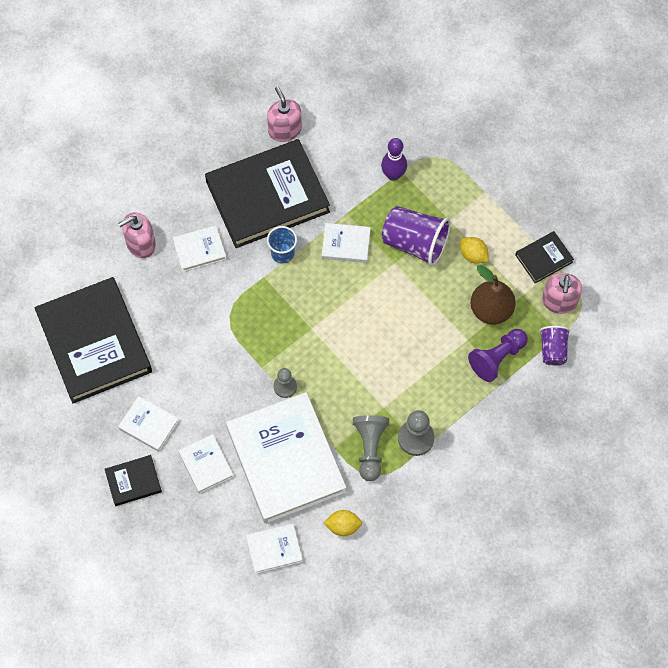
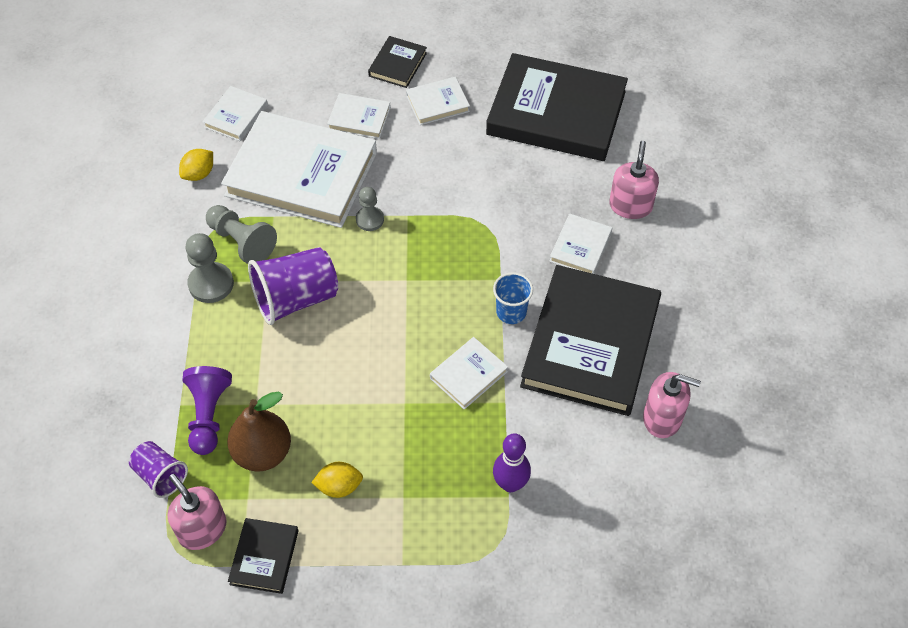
camera: 130 degrees right, 10 degrees down
purple cup [382,206,451,267] -> purple cup moved to [248,247,338,325]

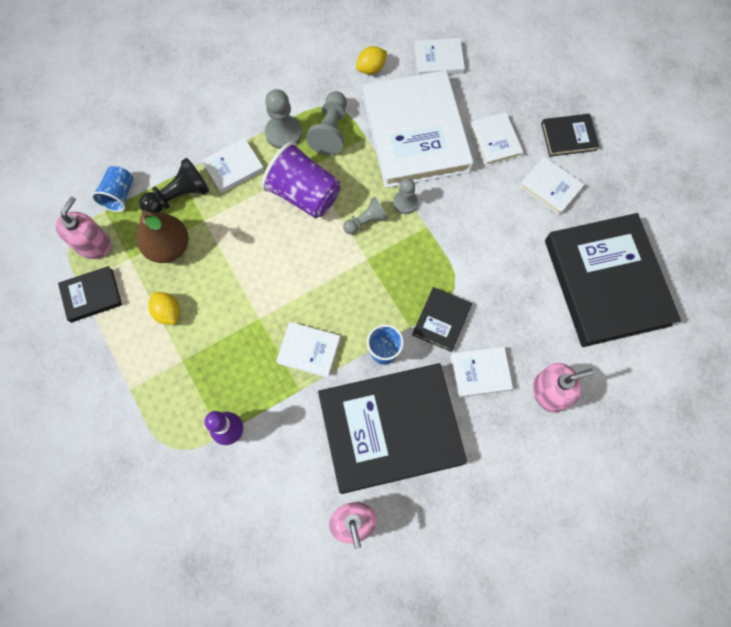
camera: 60 degrees right, 15 degrees up
purple cup [129,441,188,498] -> blue cup [91,166,133,212]
yellow lemon [179,149,213,181] -> yellow lemon turned 45 degrees counterclockwise [356,46,387,74]
purple pawn [183,366,232,455] -> black pawn [140,158,209,213]
none -> white book [202,138,264,193]
none -> grey pawn [343,197,388,234]
none -> black book [412,287,472,352]

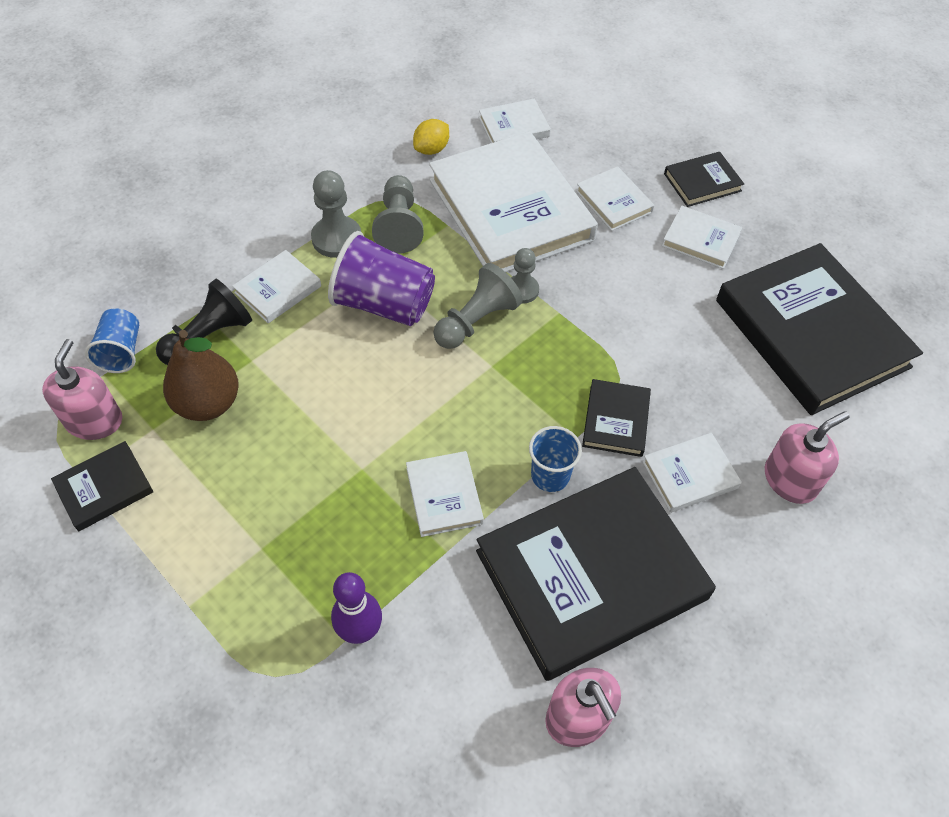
camera: 15 degrees left, 15 degrees down
yellow lemon [148,292,180,325] -> none
white book [276,322,340,378] -> white book turned 75 degrees clockwise [406,451,484,537]
grey pawn [343,197,388,234] -> grey pawn [433,263,523,349], size x1.54

